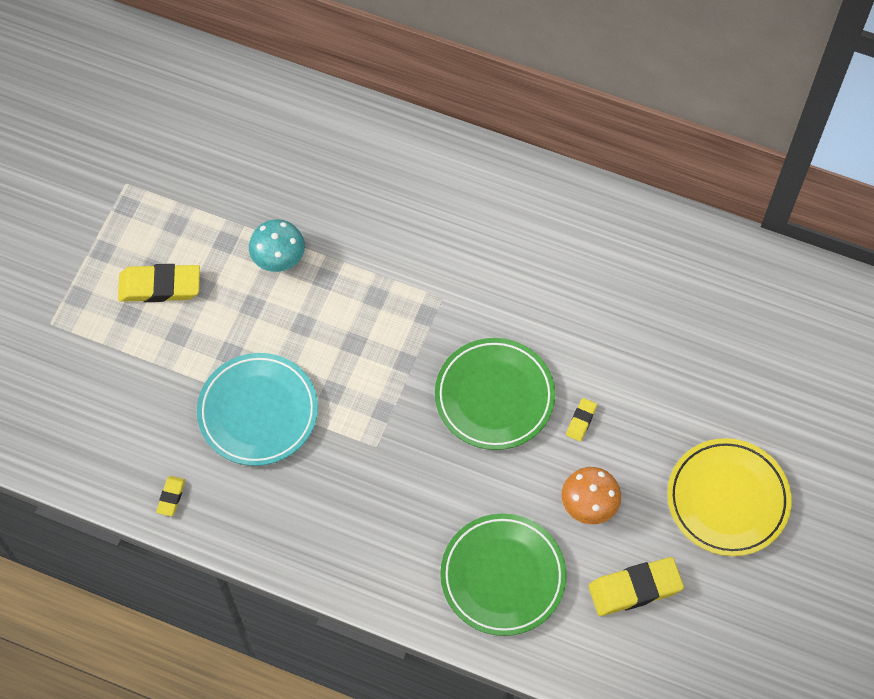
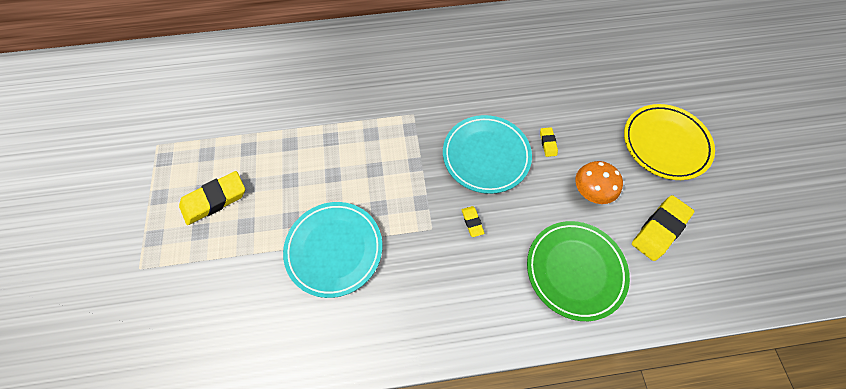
camera: 30 degrees left, 0 degrees up
yellow eraser [156,476,185,516] -> yellow eraser moved to [461,206,484,237]
turquoise mushroom [249,219,305,272] -> none
green plate [435,338,555,450] -> turquoise plate [443,115,532,194]

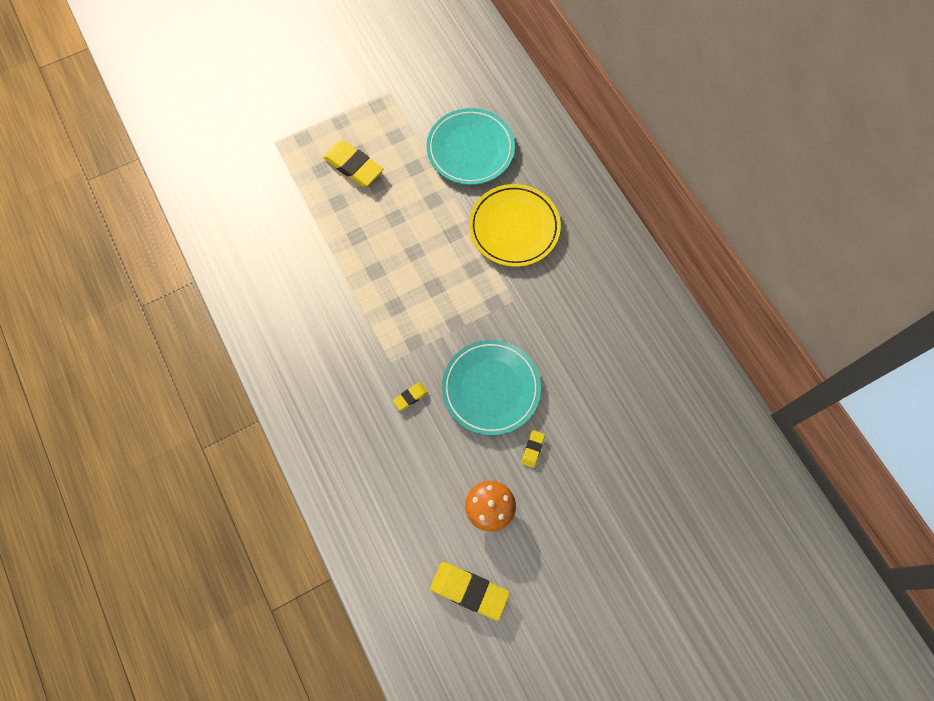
camera: 70 degrees right, 5 degrees up
turquoise plate [283,202,383,298] -> turquoise plate moved to [427,108,515,185]
green plate [527,221,630,321] -> none
yellow eraser [540,127,558,157] -> yellow eraser turned 45 degrees counterclockwise [521,430,545,468]
yellow plate [624,104,715,180] -> yellow plate moved to [469,184,561,267]

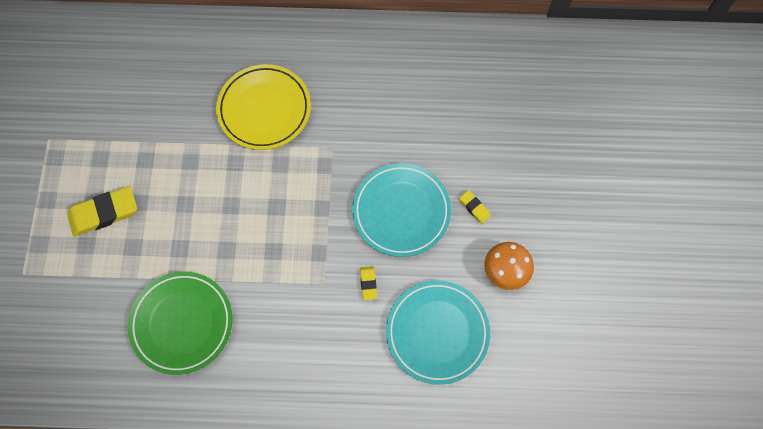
camera: 60 degrees left, 0 degrees up
turquoise plate [427,108,515,185] -> turquoise plate moved to [386,281,490,385]
yellow eraser [430,562,510,621] -> none
none -> green plate [128,272,232,375]

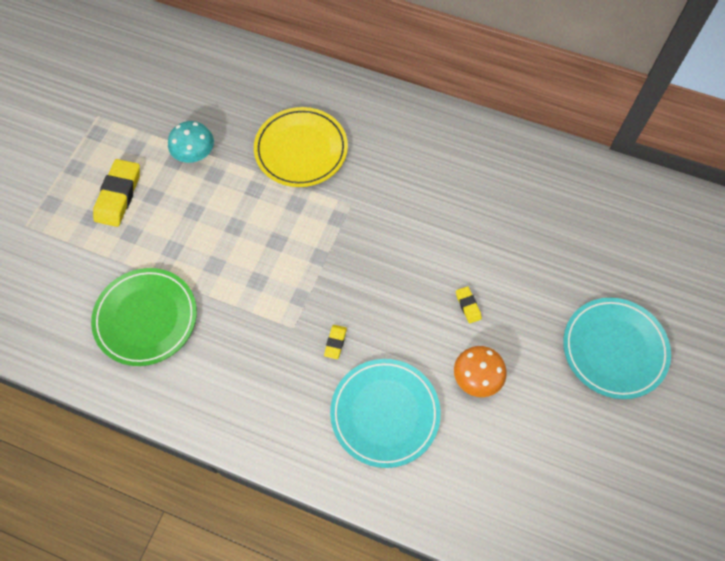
camera: 20 degrees right, 5 degrees down
yellow eraser [67,186,137,237] -> yellow eraser turned 75 degrees counterclockwise [93,159,140,227]
turquoise plate [352,163,451,257] -> turquoise plate moved to [563,298,671,399]
none -> turquoise mushroom [168,121,214,163]

